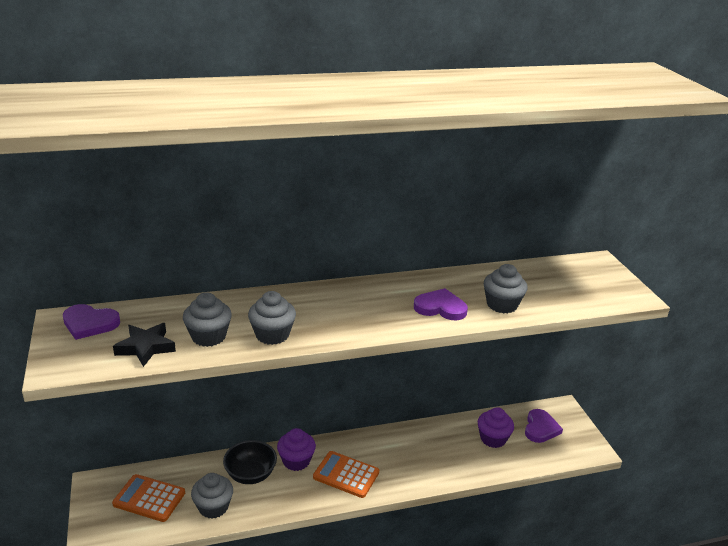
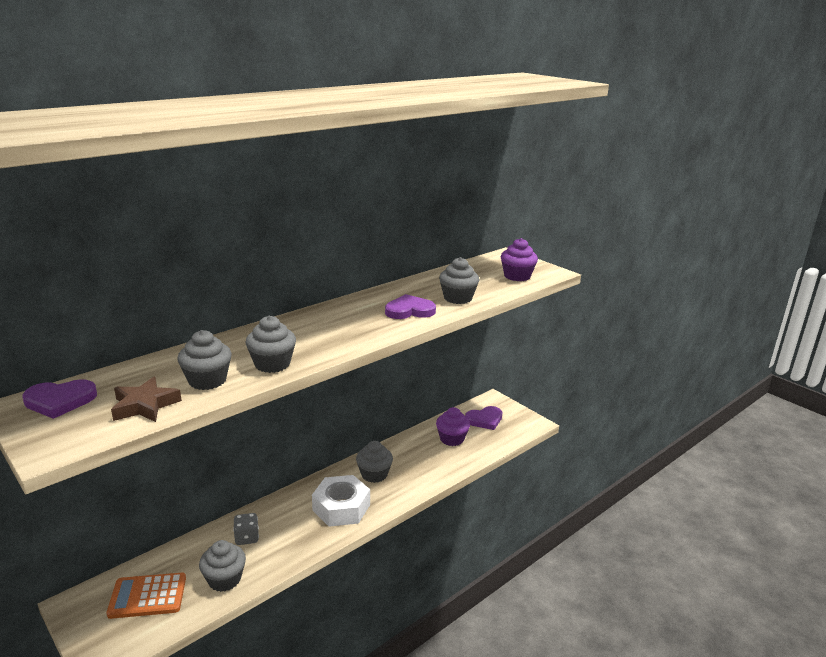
camera: 25 degrees left, 5 degrees down
black star [113,323,176,367] -> brown star [111,377,182,422]
black bowl [223,440,277,484] -> grey dice [233,513,259,545]
purple cupcake [277,428,316,471] -> purple cupcake moved to [501,238,538,281]
orange calculator [313,451,379,498] -> white nut [312,475,370,527]
purple heart [525,409,563,443] -> purple heart turned 75 degrees clockwise [465,406,502,430]
none -> grey cupcake [356,441,393,483]

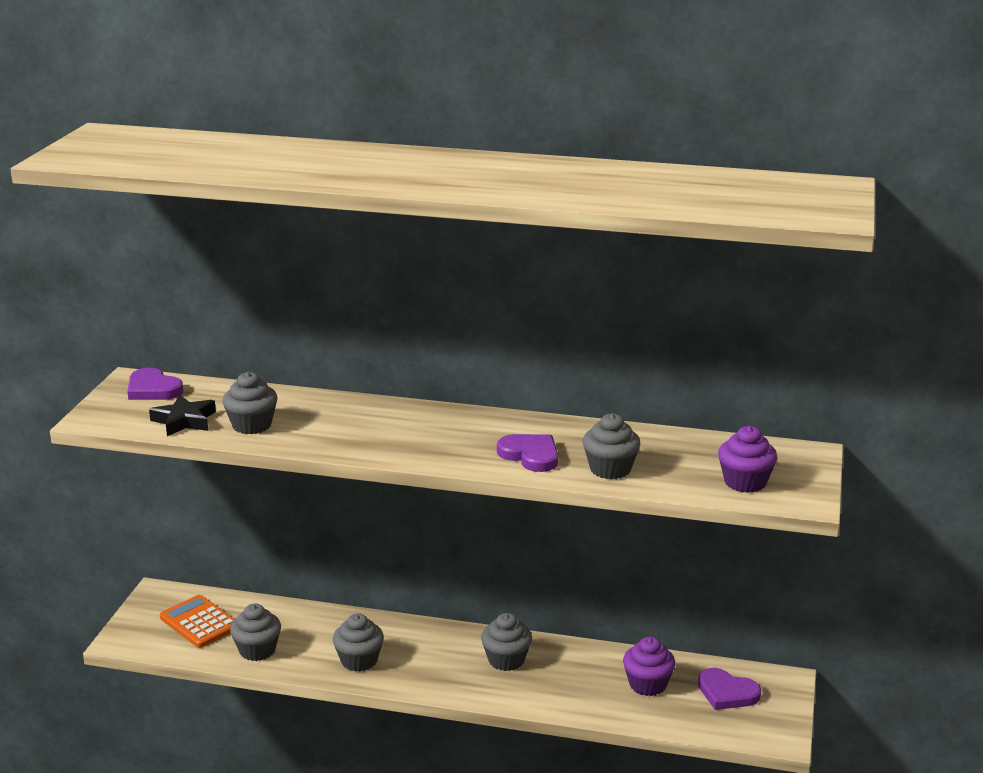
camera: 55 degrees right, 0 degrees up
brown star [111,377,182,422] -> black star [149,395,216,436]
grey dice [233,513,259,545] -> none
grey cupcake [245,316,296,373] -> grey cupcake moved to [333,613,384,672]
white nut [312,475,370,527] -> none

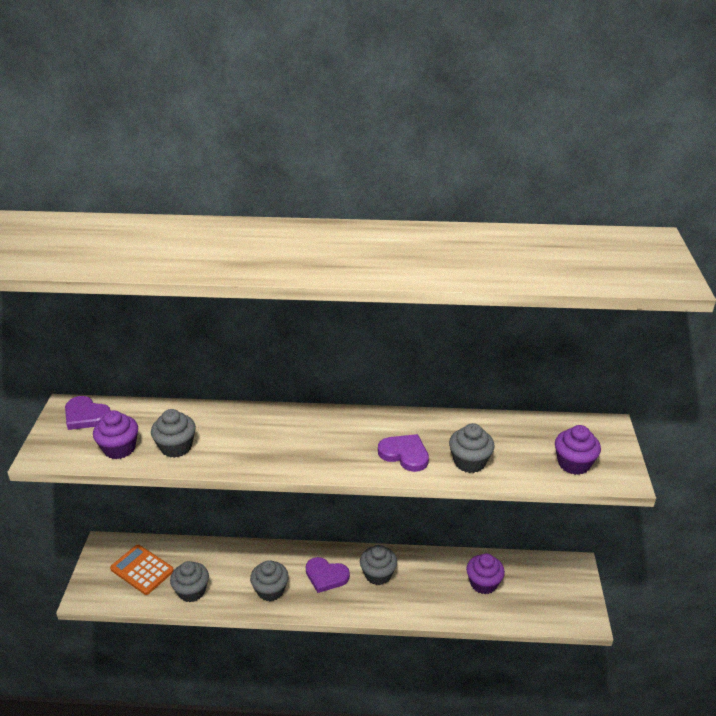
camera: 10 degrees left, 10 degrees up
black star [149,395,216,436] -> purple cupcake [93,410,138,459]
purple heart [698,668,761,710] -> purple heart moved to [306,557,350,593]

